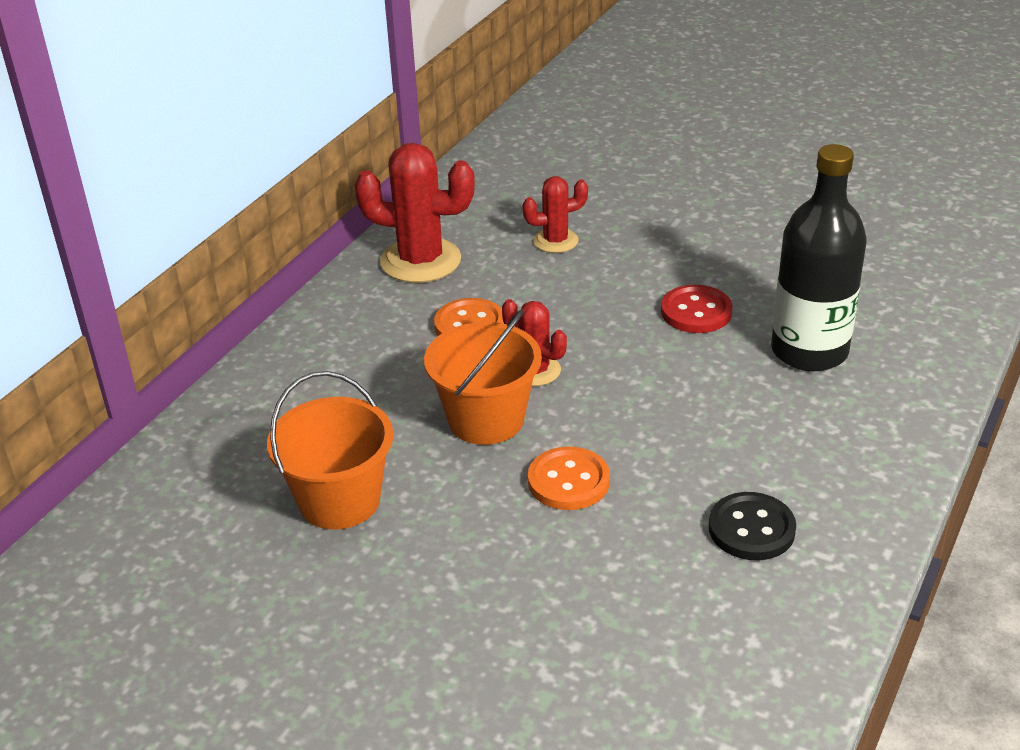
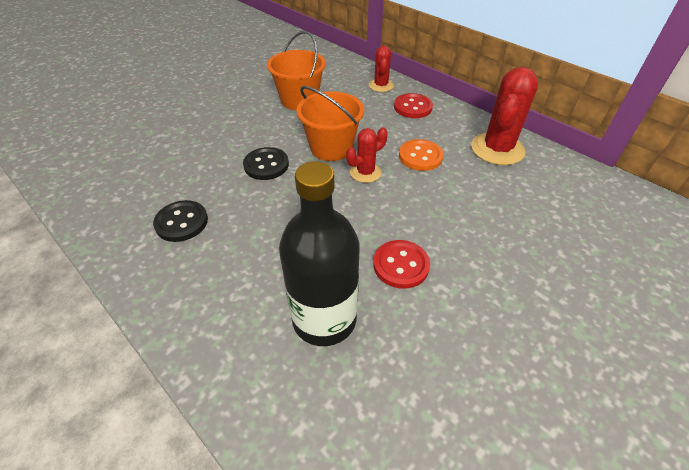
camera: 105 degrees right, 10 degrees up
red cactus [522,176,588,253] -> red cactus moved to [369,45,394,92]
orange button [528,447,610,510] -> black button [243,147,289,180]
none -> red button [394,93,433,118]

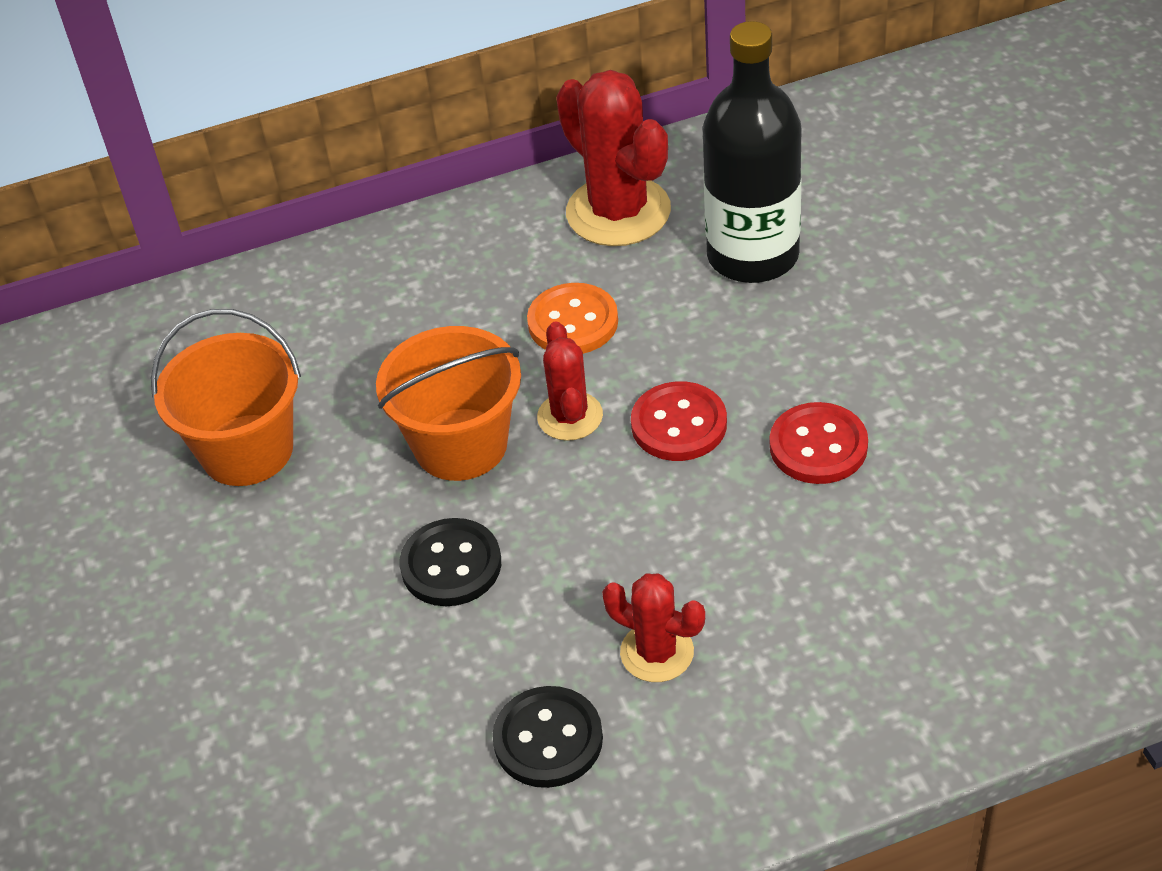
camera: 60 degrees left, 0 degrees up
black bottle [279,161,360,346] -> black bottle moved to [703,21,801,283]
red cactus [369,45,394,92] -> red cactus moved to [602,574,705,682]
red button [394,93,433,118] -> red button moved to [631,381,727,461]

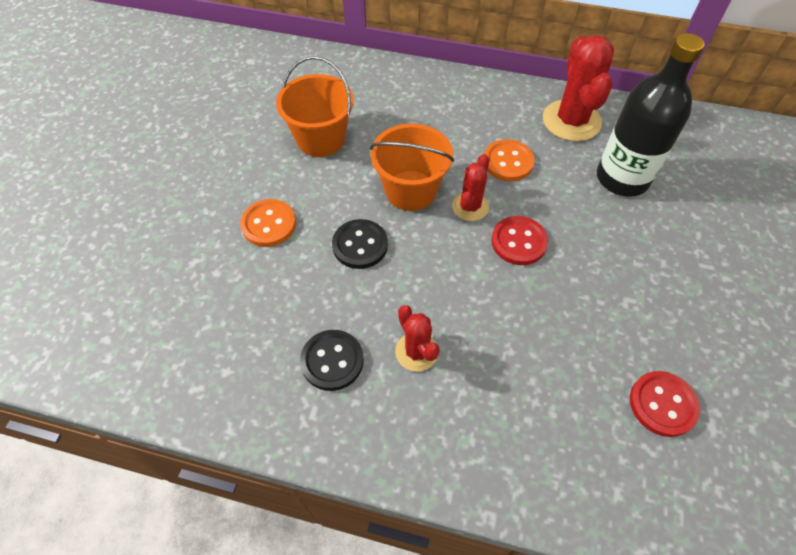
camera: 30 degrees right, 10 degrees up
red button [770,402,868,484] -> red button moved to [630,371,700,437]
none -> orange button [240,199,296,247]

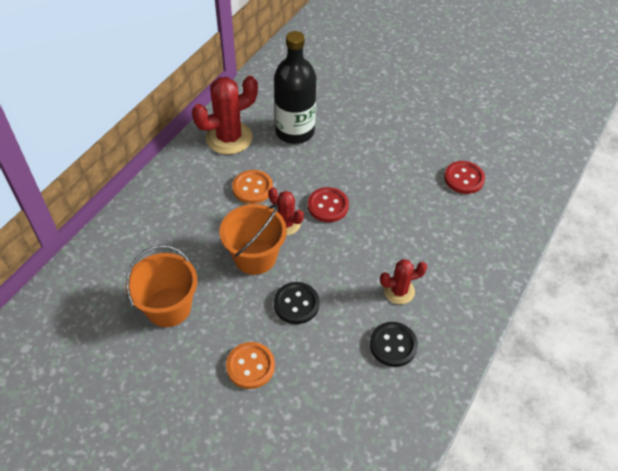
camera: 75 degrees left, 5 degrees down
red cactus [543,35,614,141] -> red cactus turned 45 degrees counterclockwise [192,76,258,155]

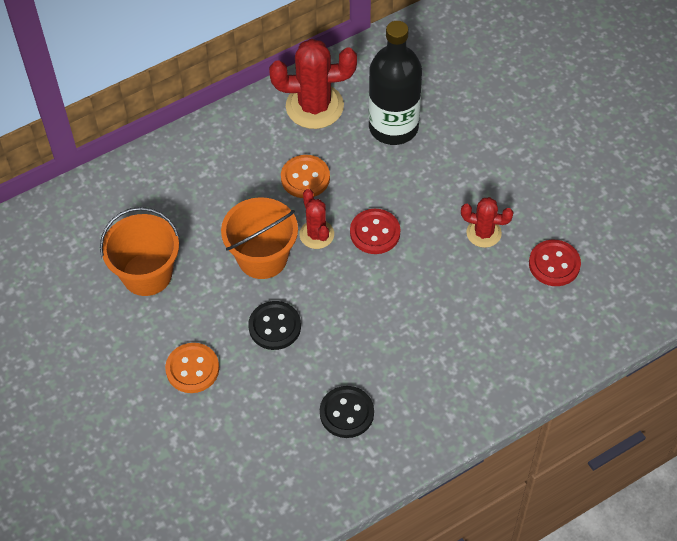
camera: 30 degrees right, 5 degrees up
red cactus [380,259,427,304] -> red cactus moved to [461,197,514,248]

